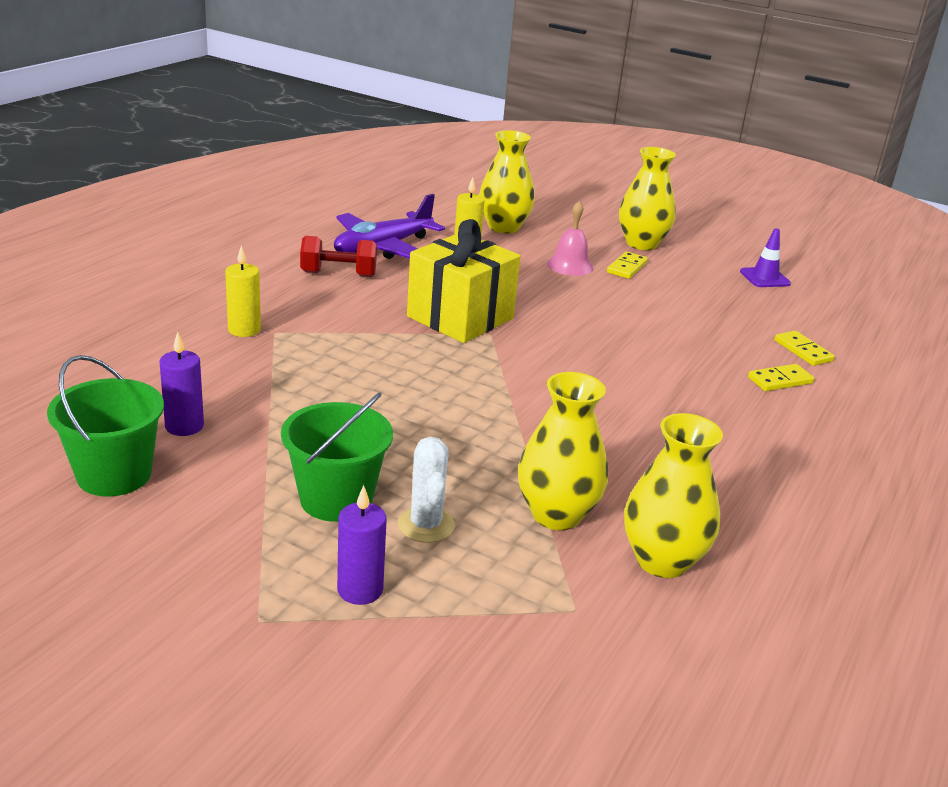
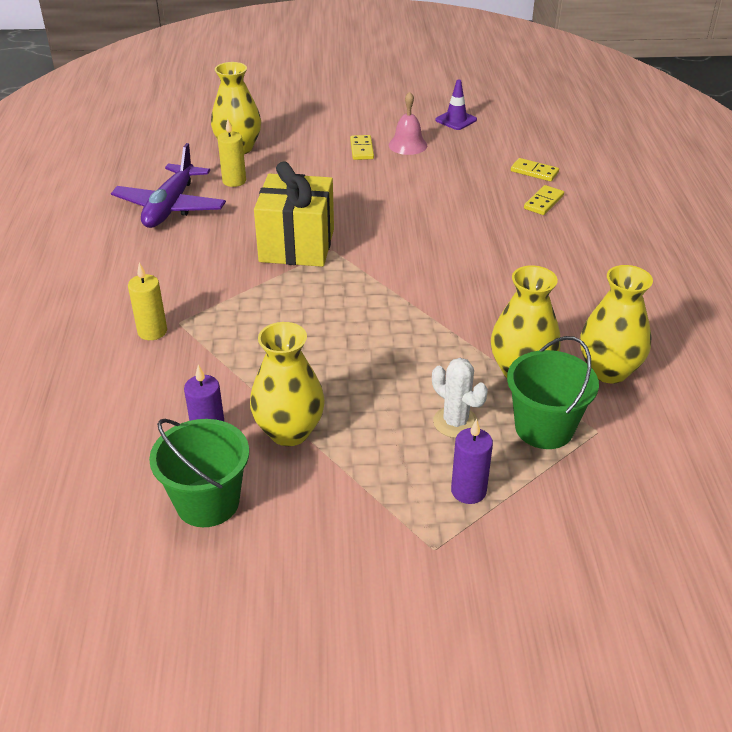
camera: 30 degrees left, 10 degrees up
green bucket [281,393,393,522] -> green bucket moved to [507,336,599,449]
red dumbbell [300,236,377,277] -> none
pink bell [547,201,593,276] -> pink bell moved to [389,92,427,155]
yellow vase [619,147,676,250] -> yellow vase moved to [250,322,325,446]

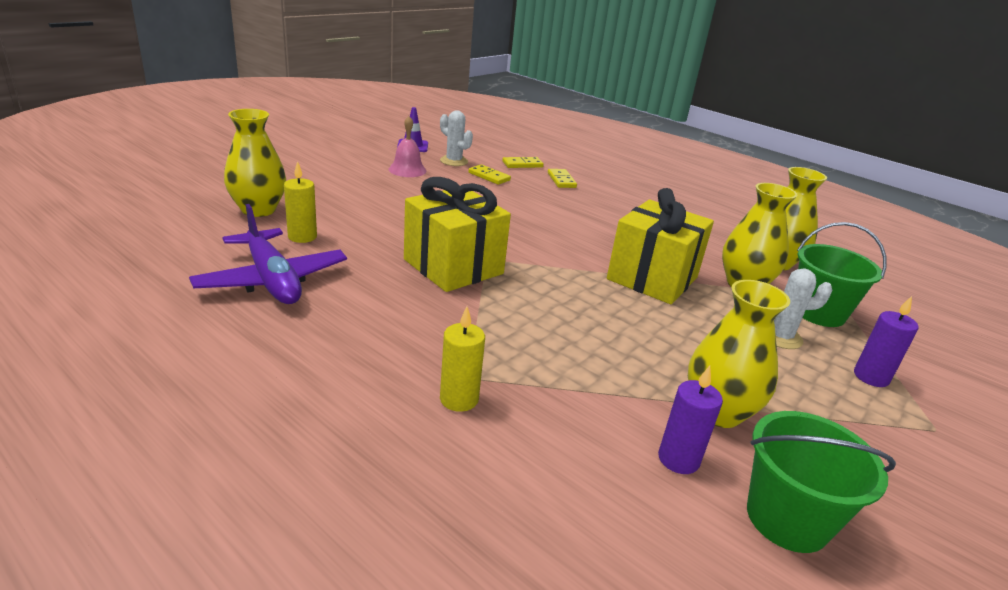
camera: 50 degrees left, 10 degrees down
yellow domino [350,135,374,160] -> yellow domino moved to [468,164,511,185]
none -> white cactus [440,110,473,166]
none -> yellow gift [607,188,714,304]

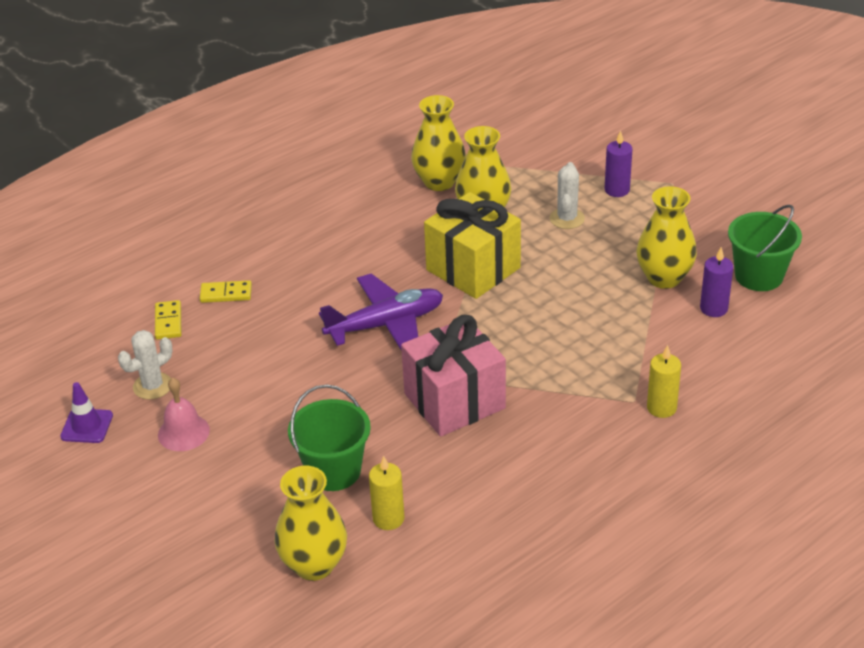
camera: 75 degrees left, 10 degrees up
purple plane [189,204,347,304] -> purple plane moved to [319,273,443,351]
yellow gift [404,177,511,292] -> pink gift [401,315,506,437]
yellow domino [468,164,511,185] -> none
green bucket [797,222,887,327] -> green bucket moved to [288,385,371,491]

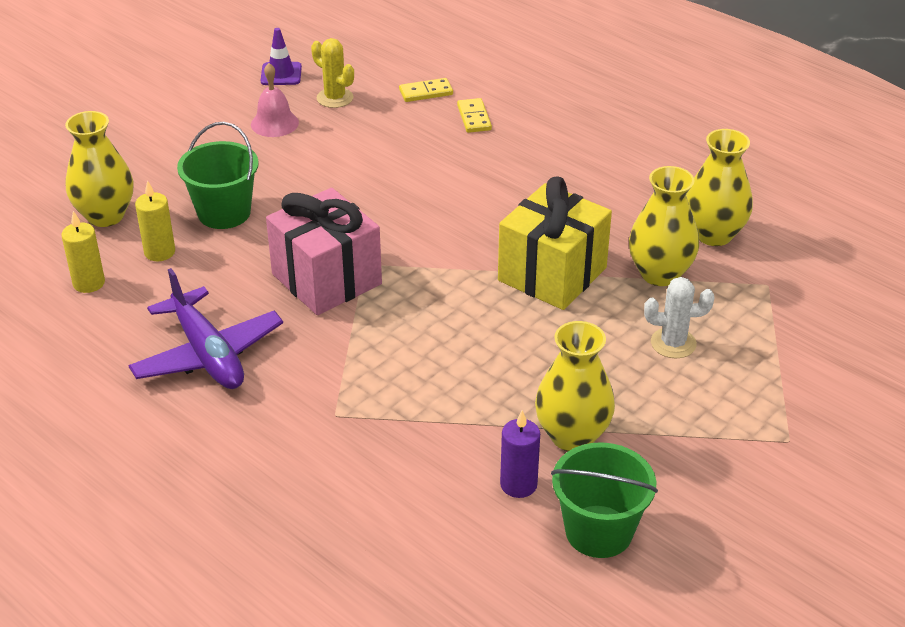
camera: 80 degrees right, 0 degrees up
white cactus [118,330,172,400] -> yellow cactus [311,38,354,108]
purple plane [319,273,443,351] -> purple plane moved to [128,268,283,389]
purple candle [605,130,632,197] -> none
yellow candle [647,345,681,418] -> yellow candle moved to [61,211,105,293]

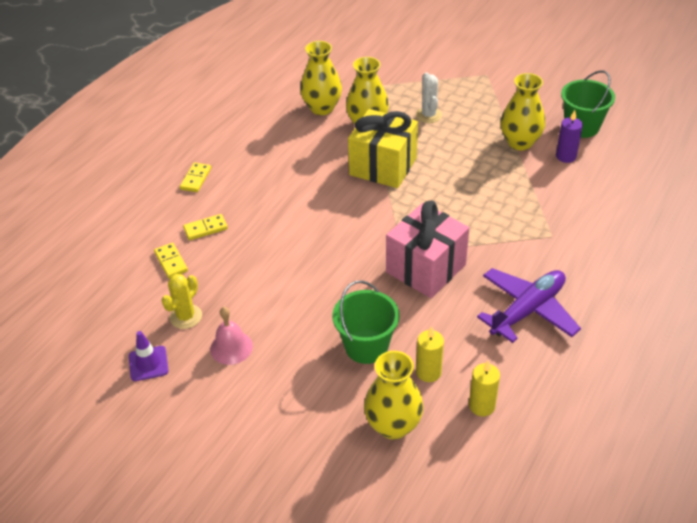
camera: 100 degrees left, 5 degrees up
none -> yellow domino [180,163,211,192]

